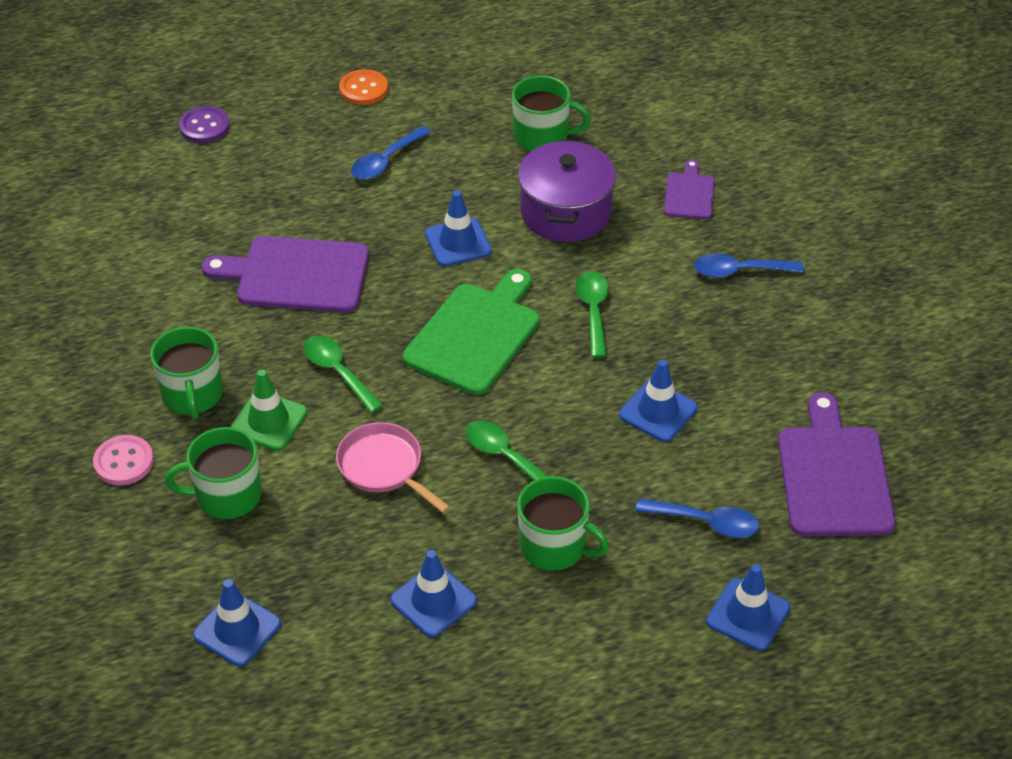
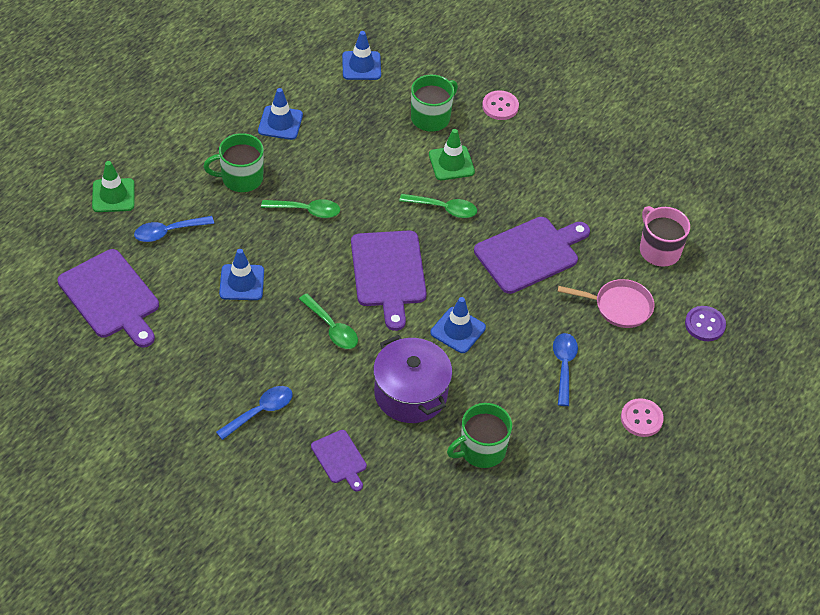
camera: 140 degrees right, 5 degrees up
green mug [150,327,223,419] -> none
pink pan [336,422,450,514] -> pink pan moved to [557,279,654,328]
orange button [339,69,388,105] -> pink button [621,398,664,437]
green cutting board [403,269,540,395] -> purple cutting board [351,231,427,331]
blue traffic cone [706,564,790,651] -> green traffic cone [92,161,135,212]
none -> pink mug [640,206,690,267]

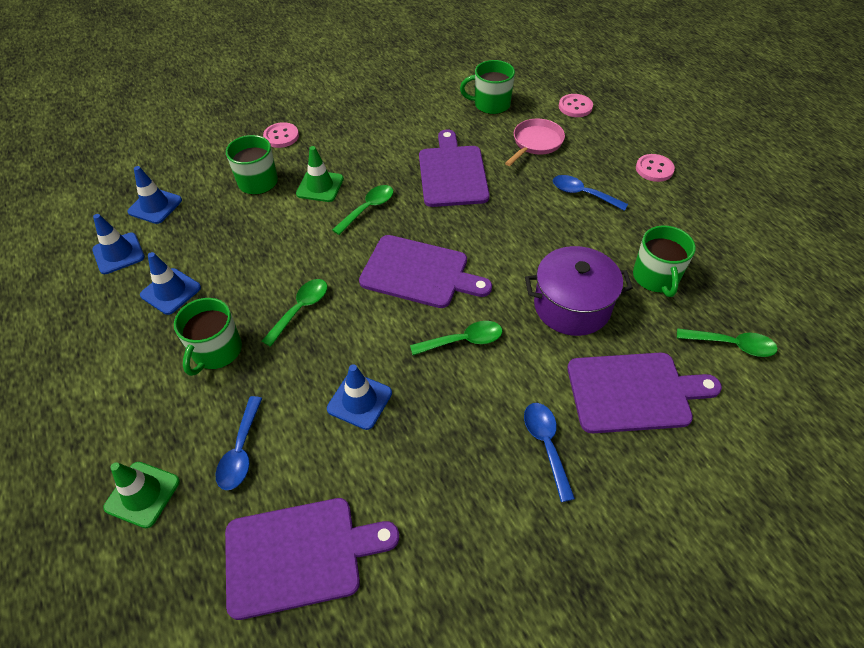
camera: 60 degrees left, 0 degrees up
purple cutting board [311,430,367,492] -> purple cutting board [567,352,722,433], size x1.88
blue traffic cone [430,297,486,353] -> blue traffic cone moved to [92,214,145,274]
pink mug [640,206,690,267] -> green mug [460,60,515,114]
purple button [685,306,726,341] -> pink button [559,94,593,117]
none -> green spoon [677,328,778,357]

